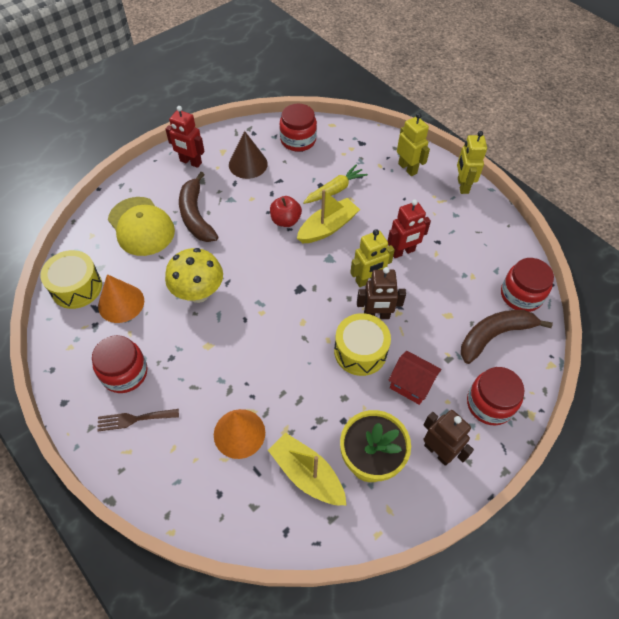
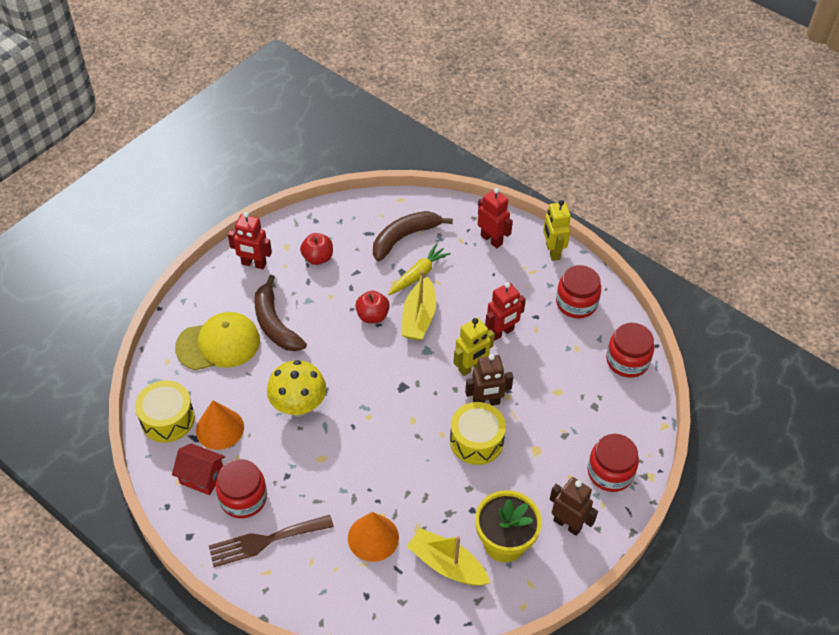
camera: 10 degrees left, 5 degrees down
brown fork [97,409,179,431] -> brown fork [209,515,334,567], size x1.54
yellow cap [108,197,175,256] -> yellow cap turned 60 degrees counterclockwise [175,312,260,370]
brown cone [229,131,268,179] -> red apple [300,233,333,265]
red jar [280,104,317,152] -> red jar moved to [556,265,601,318]
yellow boat [297,189,360,243] -> yellow boat turned 150 degrees clockwise [401,271,436,341]
red house [389,351,441,405] -> red house moved to [172,443,225,495]
yellow robot [397,113,430,176] -> red robot [478,188,513,248]
brown banana [461,310,553,364] -> brown banana moved to [373,211,453,261]

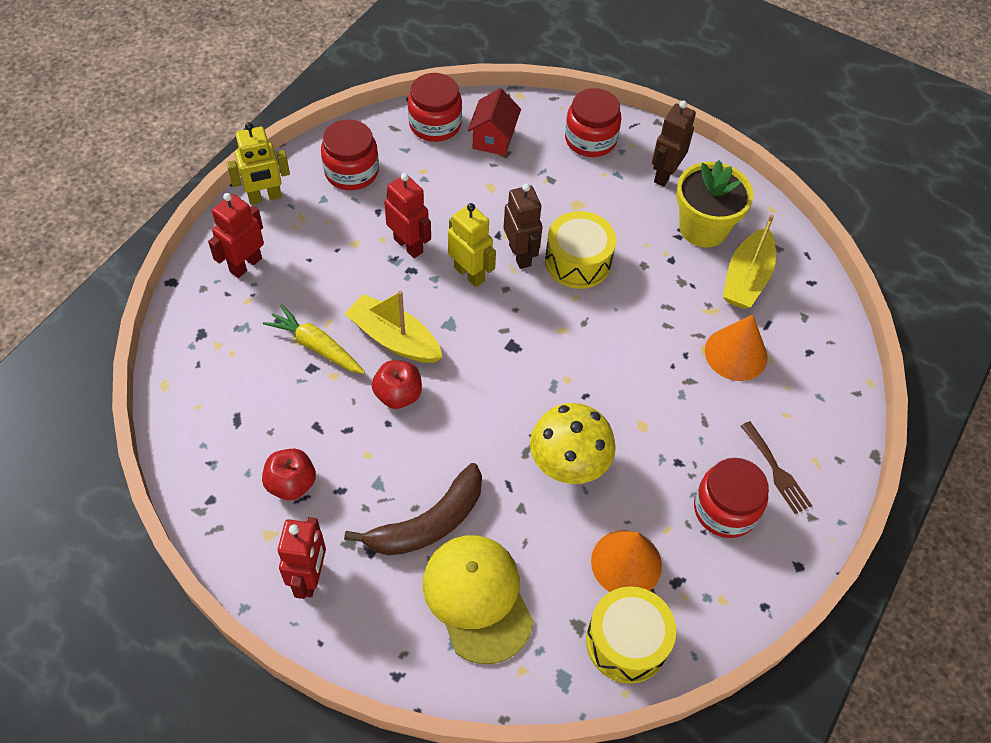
camera: 100 degrees left, 5 degrees up
red house [172,443,225,495] -> red house moved to [468,88,521,156]
brown fork [209,515,334,567] -> brown fork [741,421,812,514], size x0.65
brown banana [373,211,453,261] -> none
yellow boat [401,271,436,341] -> yellow boat turned 150 degrees counterclockwise [345,291,443,363]

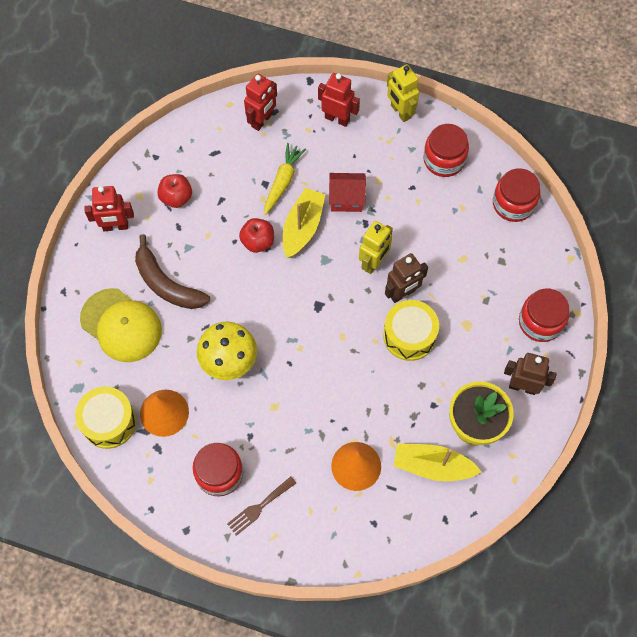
camera: 80 degrees right, 10 degrees up
red robot [384,173,431,258] -> red robot moved to [244,74,277,131]
yellow cap [423,535,533,664] -> yellow cap turned 75 degrees clockwise [80,288,162,362]
red house [468,88,521,156] -> red house moved to [329,173,366,212]

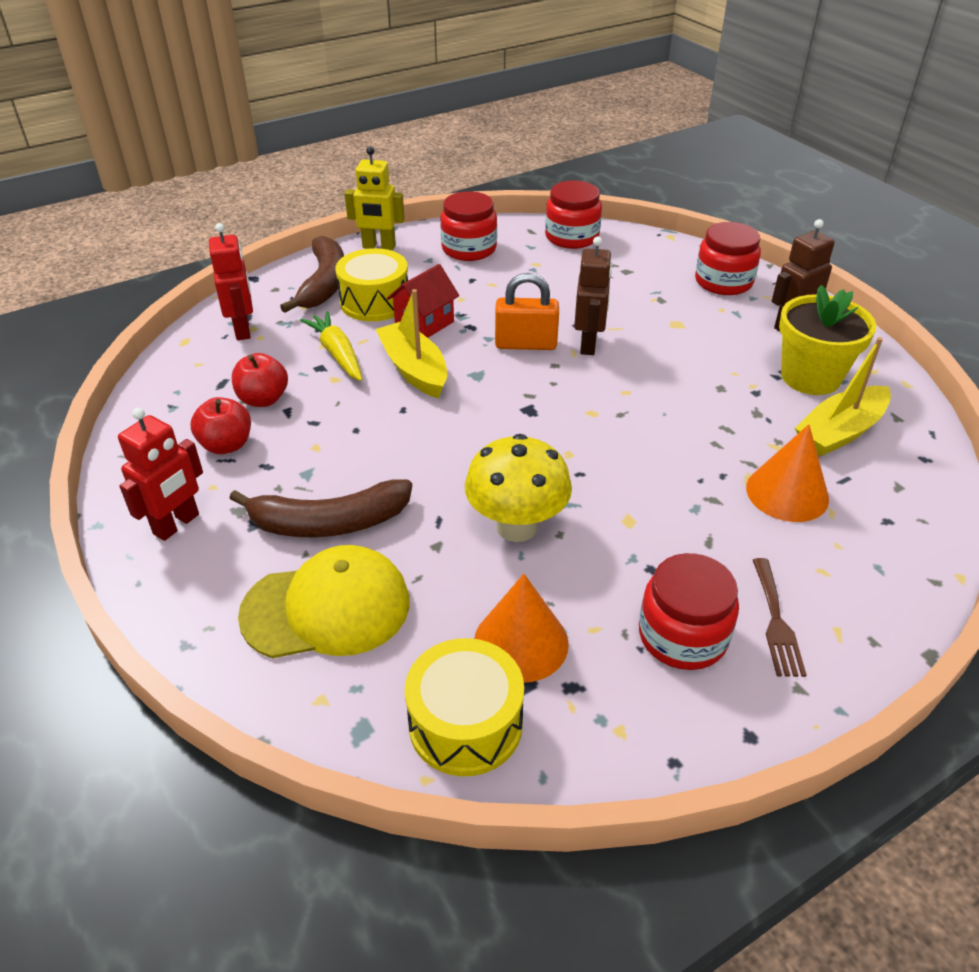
camera: 50 degrees left, 25 degrees down
red apple [239,218,274,253] -> red apple moved to [232,353,288,407]
red robot [318,73,360,127] -> brown banana [280,236,344,313]
yellow robot [359,221,393,274] -> orange padlock [495,273,559,350]
yellow drum [383,300,439,361] -> yellow drum moved to [335,248,408,321]

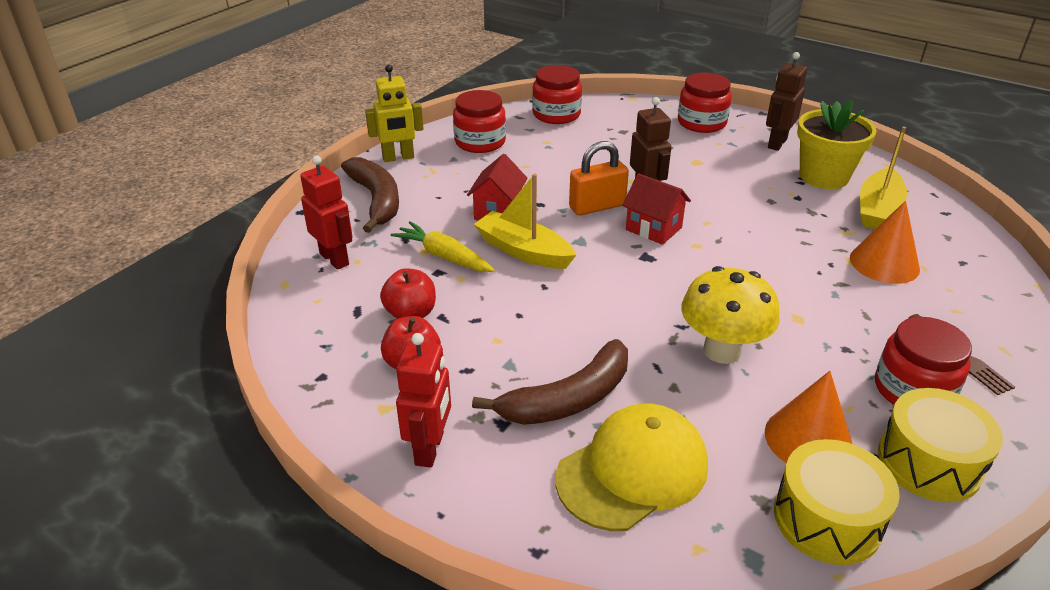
camera: 25 degrees left, 5 degrees down
yellow drum [335,248,408,321] -> yellow drum moved to [878,388,1003,502]
none -> red house [622,173,691,245]

